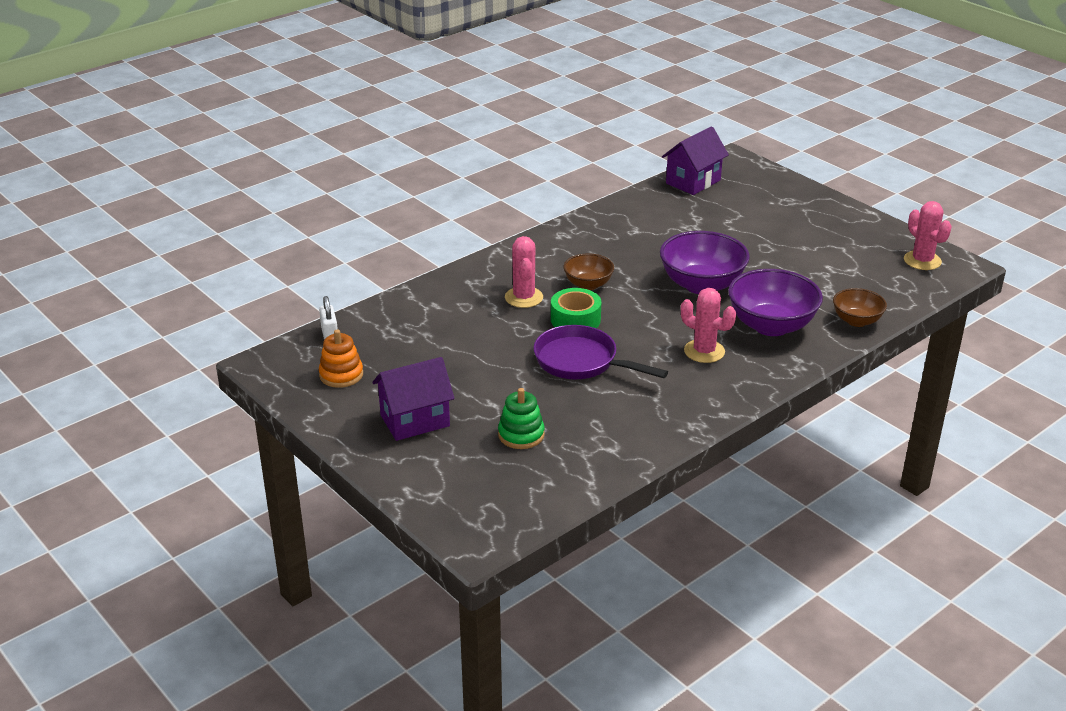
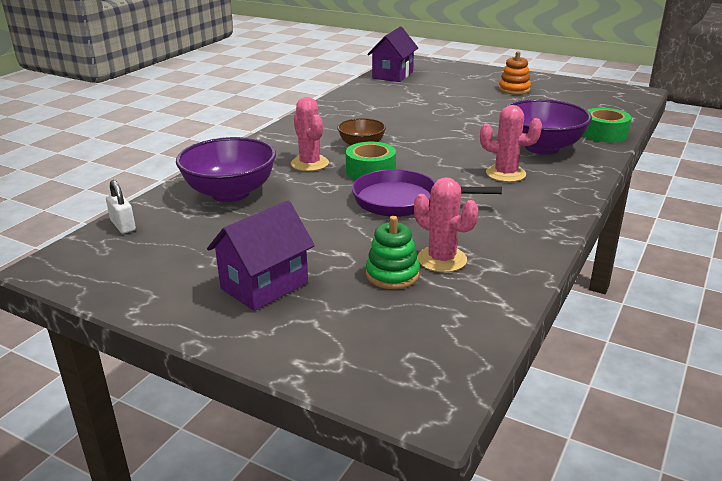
camera: 20 degrees left, 5 degrees down
orange stacking toy [319,329,363,388] -> orange stacking toy moved to [499,51,531,95]
purple bowl [660,231,750,294] -> purple bowl moved to [176,137,276,202]
brown bowl [833,288,887,327] -> green tape [583,108,631,142]
pink cactus [904,201,952,270] -> pink cactus moved to [414,177,478,272]

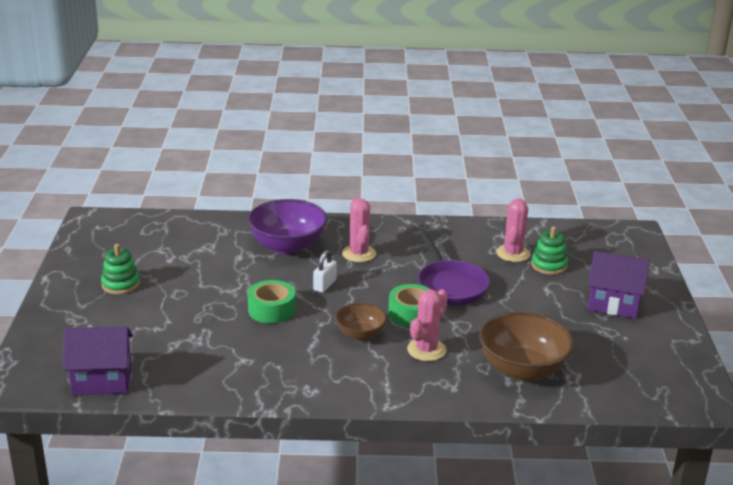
camera: 120 degrees left, 0 degrees up
white padlock [106,180,136,234] -> white padlock moved to [313,250,337,293]
purple bowl [176,137,276,202] -> brown bowl [479,312,574,381]
orange stacking toy [499,51,531,95] -> green stacking toy [101,244,140,295]
green tape [583,108,631,142] -> green tape moved to [248,280,296,324]

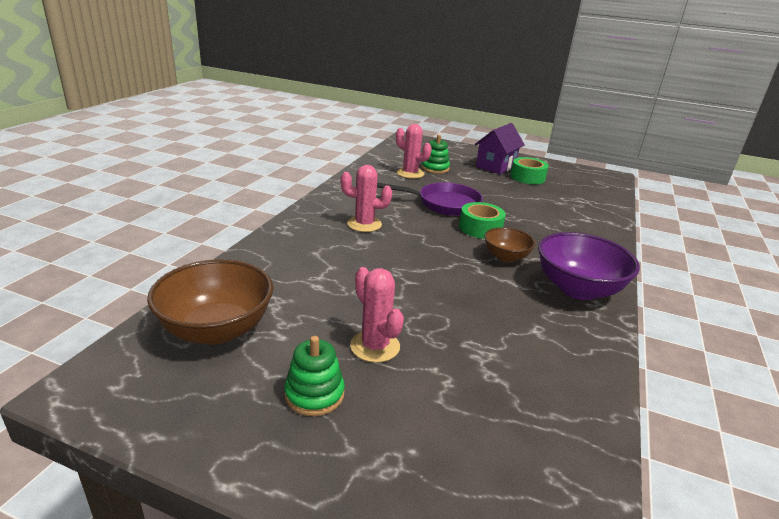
camera: 70 degrees left, 0 degrees up
purple house [63,327,133,395] -> none
purple bowl [248,199,327,255] -> purple bowl moved to [538,232,640,300]
green tape [248,280,296,324] -> green tape moved to [510,157,549,184]
white padlock [313,250,337,293] -> none
pink cactus [407,289,448,361] -> pink cactus moved to [350,267,404,363]
brown bowl [479,312,574,381] -> brown bowl moved to [147,259,273,344]

